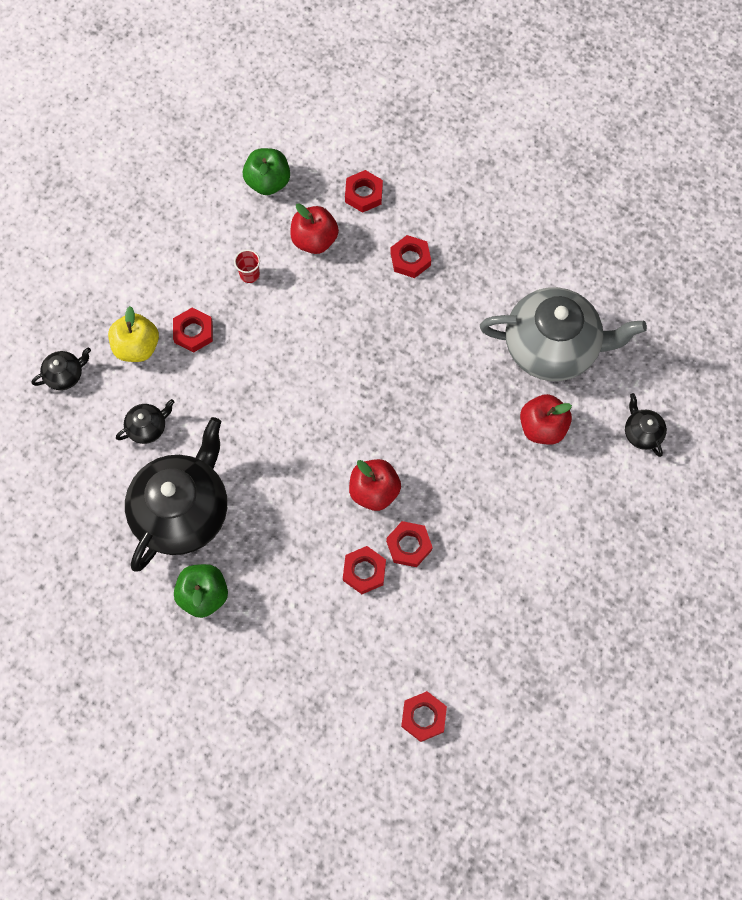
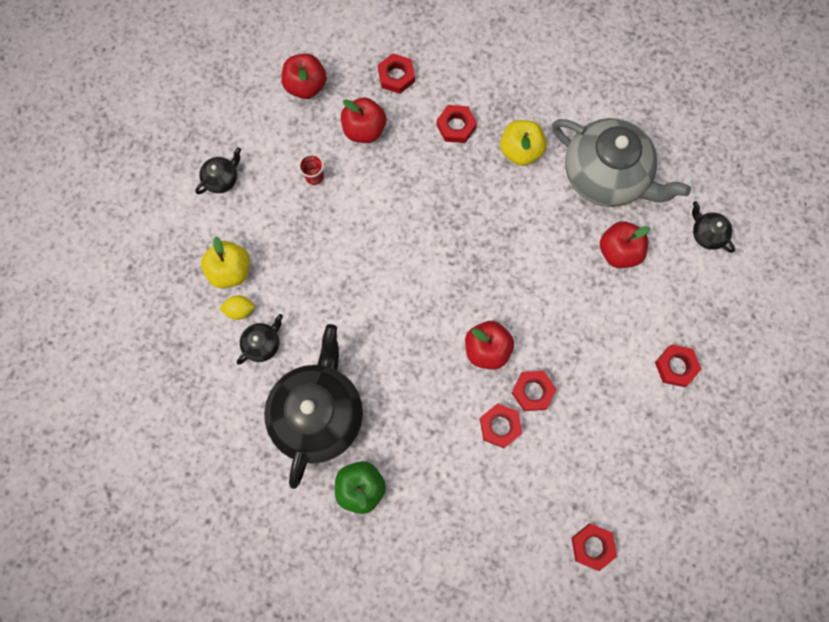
camera: 15 degrees left, 5 degrees up
black teapot [32,348,91,390] -> black teapot moved to [195,148,241,194]
red nut [173,308,213,352] -> red nut moved to [655,344,701,387]
green apple [243,148,290,195] -> red apple [281,53,327,99]
grey teapot [480,287,647,381] -> grey teapot turned 45 degrees clockwise [552,118,691,207]
none -> yellow lemon [219,295,255,320]
none -> yellow apple [500,120,547,166]

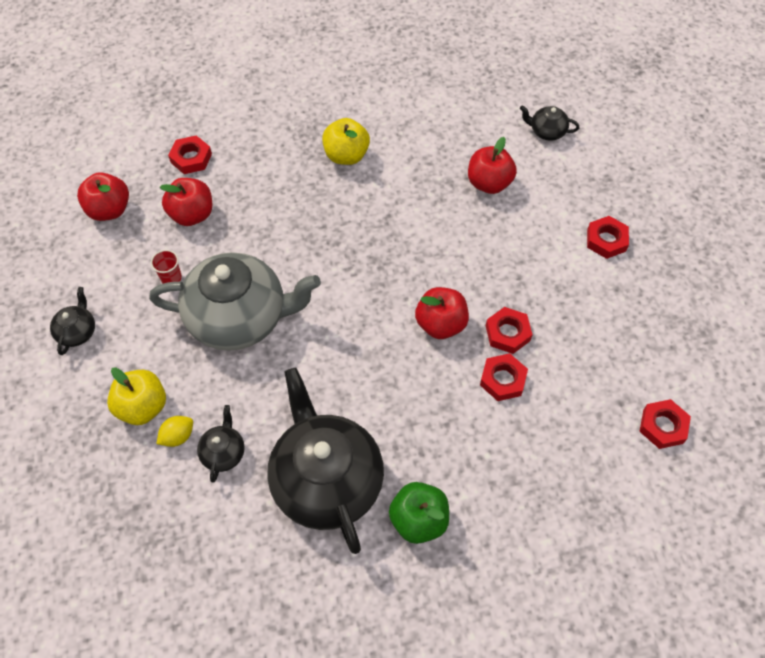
camera: 35 degrees left, 15 degrees down
red nut [436,105,477,143] -> none
grey teapot [552,118,691,207] -> grey teapot moved to [149,252,321,351]

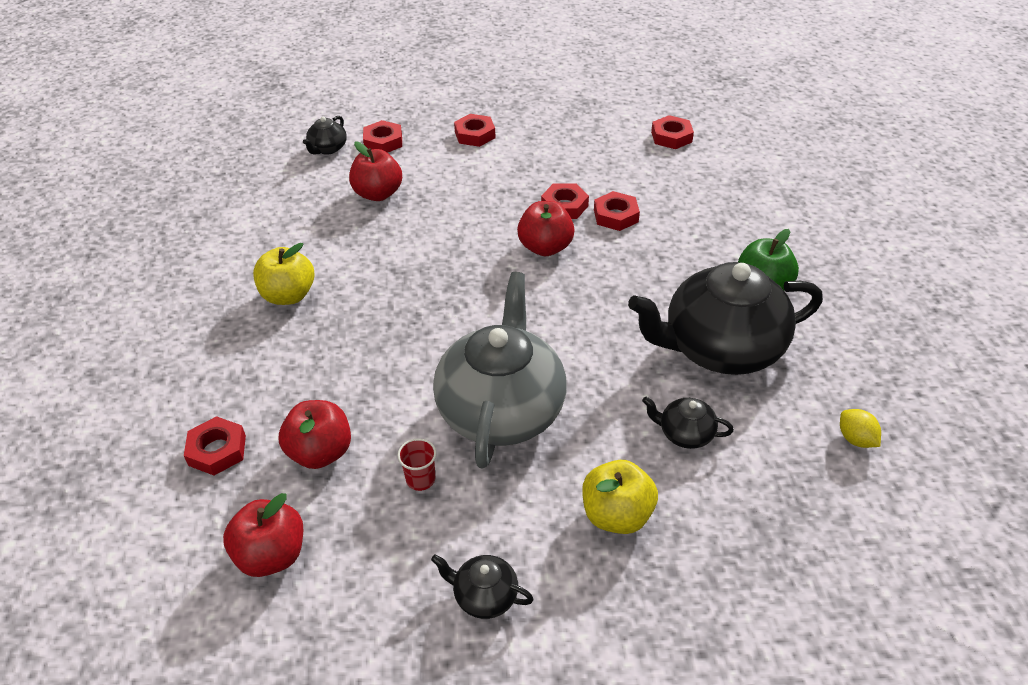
camera: 80 degrees left, 15 degrees down
yellow lemon [156,416,193,447] -> yellow lemon moved to [840,409,881,448]
none -> red nut [363,120,402,153]

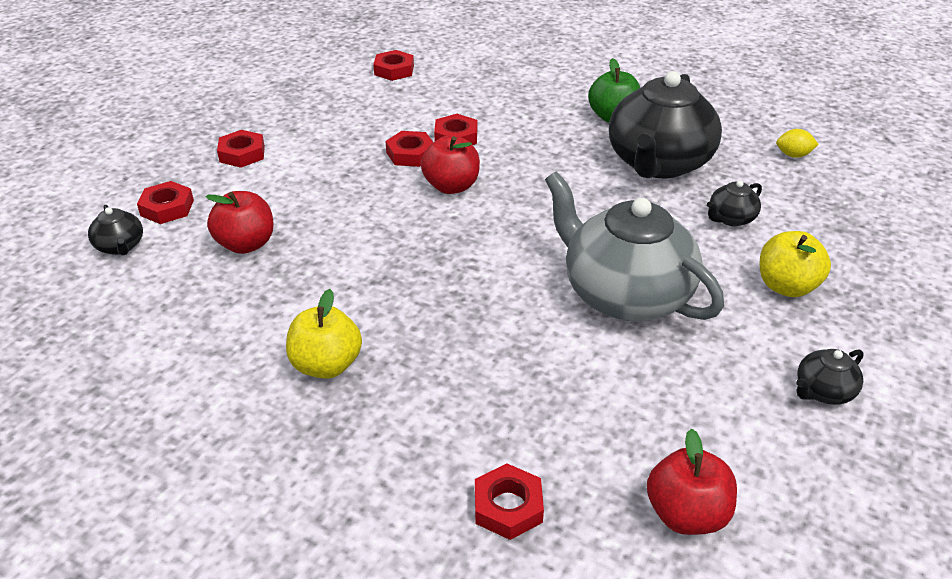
camera: 55 degrees left, 5 degrees down
red apple [279,400,351,469] -> none
red cup [397,438,437,491] -> none

